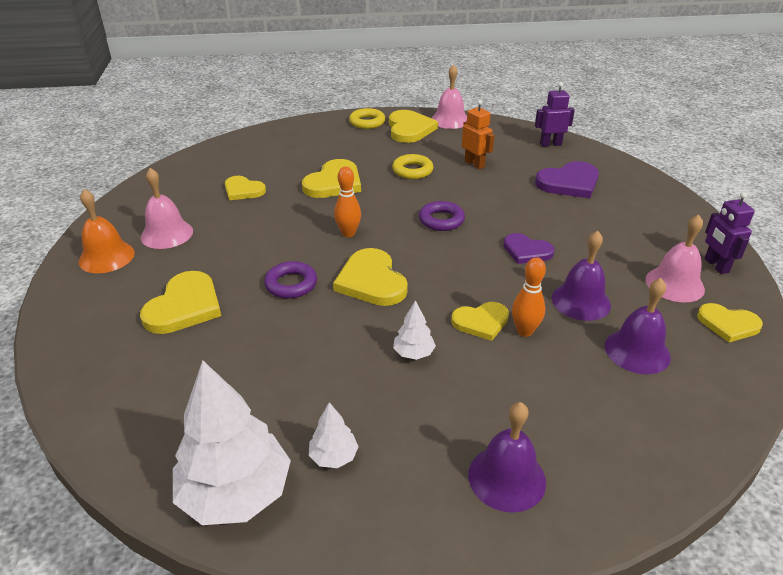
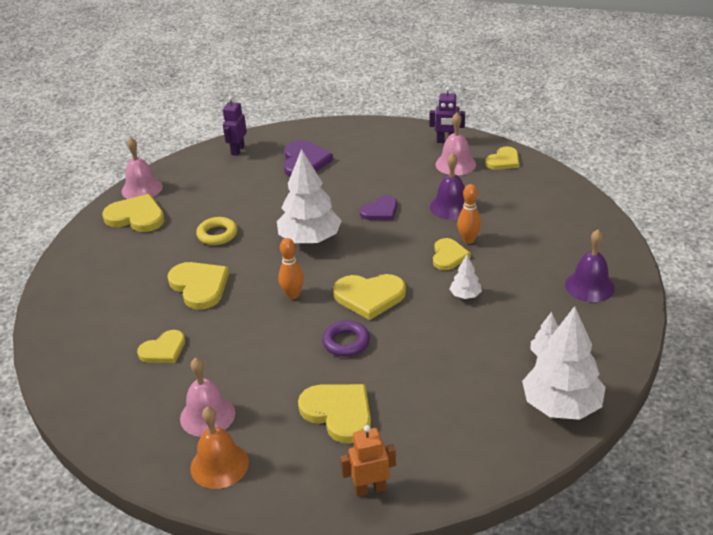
camera: 65 degrees left, 0 degrees up
yellow ring [349,108,385,129] -> none
purple ring [419,201,465,231] -> white tree [277,149,342,244]
orange robot [462,100,494,169] -> orange robot moved to [340,425,396,497]
purple bell [605,278,671,374] -> none

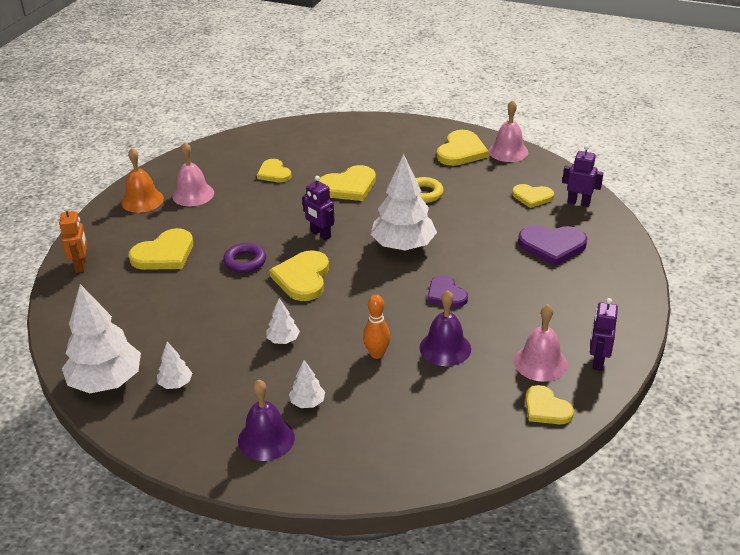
camera: 95 degrees right, 0 degrees up
orange bowling pin [278,238,304,299] -> purple robot [302,176,335,240]
yellow heart [433,238,471,270] -> yellow heart moved to [512,184,554,208]
none -> white tree [289,360,325,408]

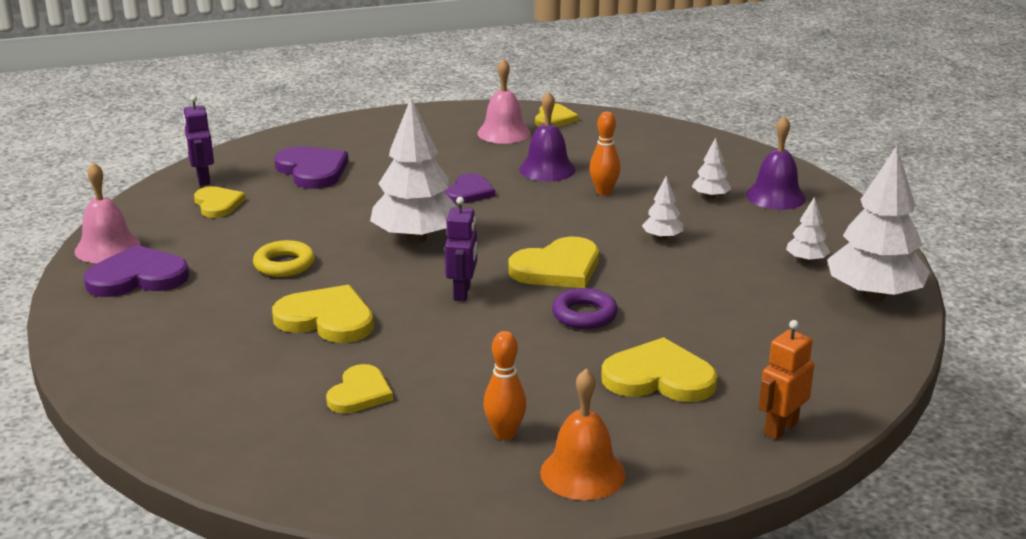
camera: 130 degrees left, 10 degrees down
pink bell [172,142,214,207] -> orange bowling pin [484,331,526,440]
yellow heart [437,130,489,166] -> purple heart [84,245,189,297]
purple robot [590,298,618,371] -> none

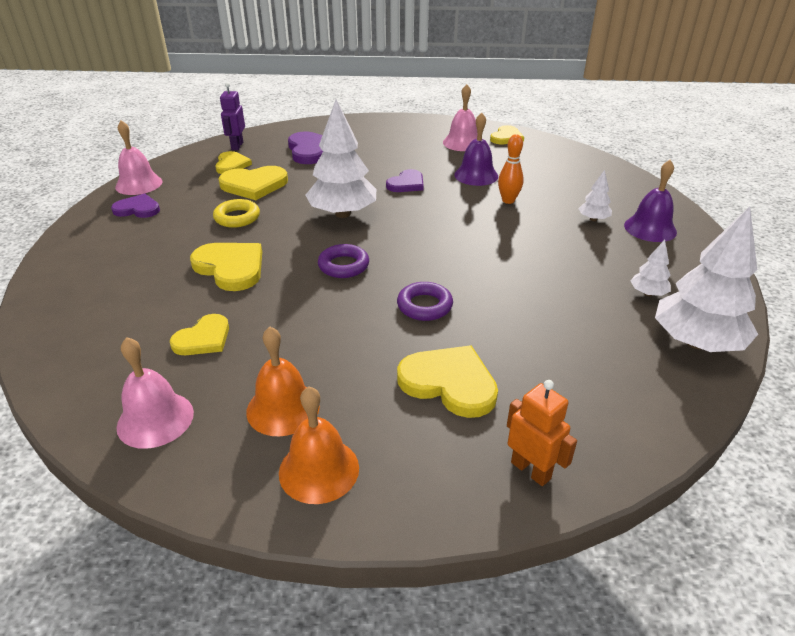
camera: 20 degrees right, 10 degrees up
purple heart [84,245,189,297] -> purple heart [111,194,160,218], size x0.65
purple robot [445,197,477,301] -> purple ring [318,244,369,278]
orange bowling pin [484,331,526,440] -> orange bell [246,327,320,436]
yellow heart [509,237,599,288] -> yellow heart moved to [218,166,288,200]
white tree [642,176,683,240] -> none
orange robot [758,320,814,440] -> orange robot turned 75 degrees clockwise [507,380,577,486]
none -> pink bell [116,337,194,449]

